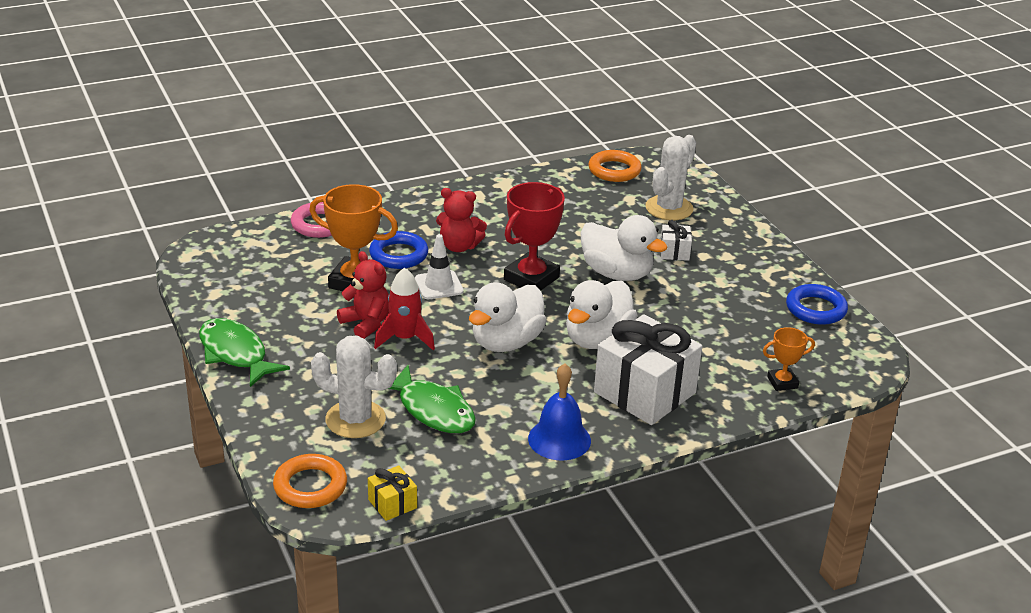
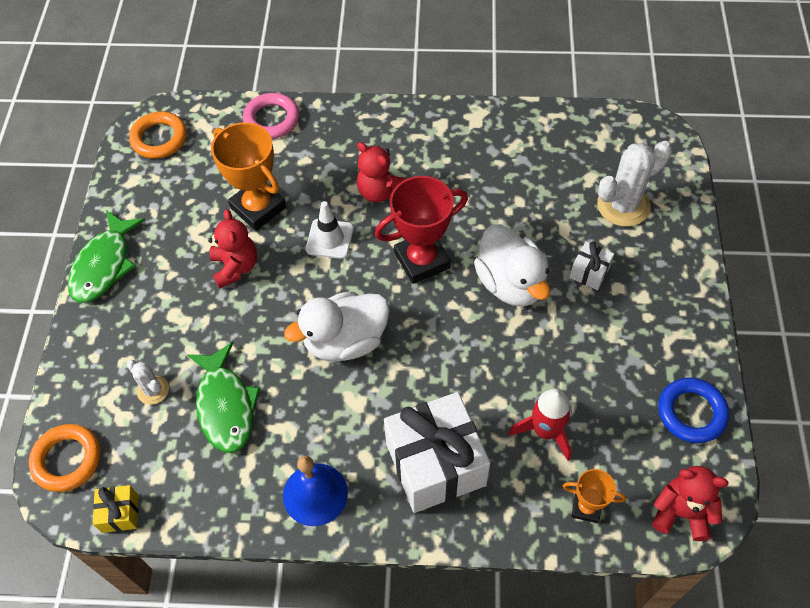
camera: 30 degrees right, 25 degrees up
green fish [199,318,290,387] -> green fish turned 150 degrees counterclockwise [68,210,145,303]
white cactus [311,336,397,438] -> white cactus [127,360,169,405], size x0.55
blue ring [369,231,428,269] -> none
red rocket [374,267,435,350] -> red rocket moved to [509,389,572,461]
white duck [566,280,637,349] -> none
orange ring [588,150,642,182] -> orange ring moved to [129,112,187,159]
none -> red teddy bear [652,466,728,541]

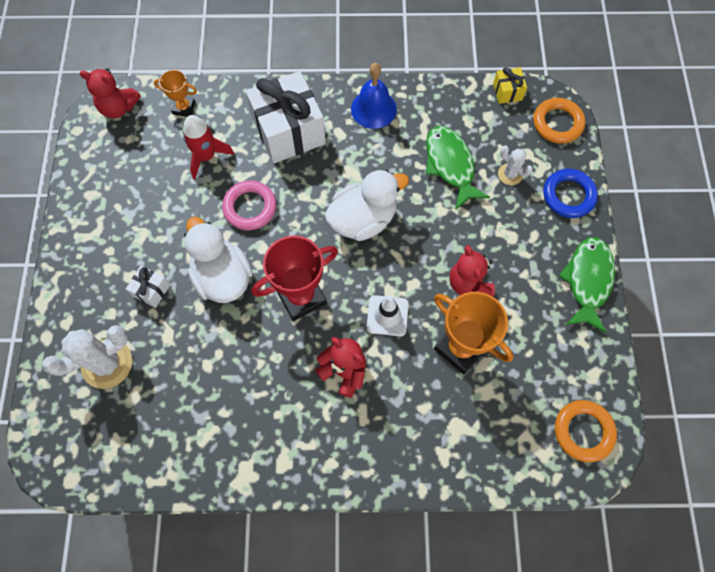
camera: 175 degrees right, 10 degrees up
pink ring [243,93,299,139] -> pink ring moved to [222,180,276,230]
blue ring [658,378,729,443] -> blue ring moved to [543,169,598,218]

